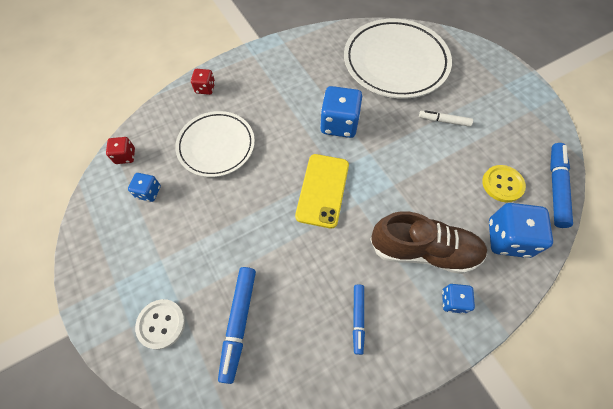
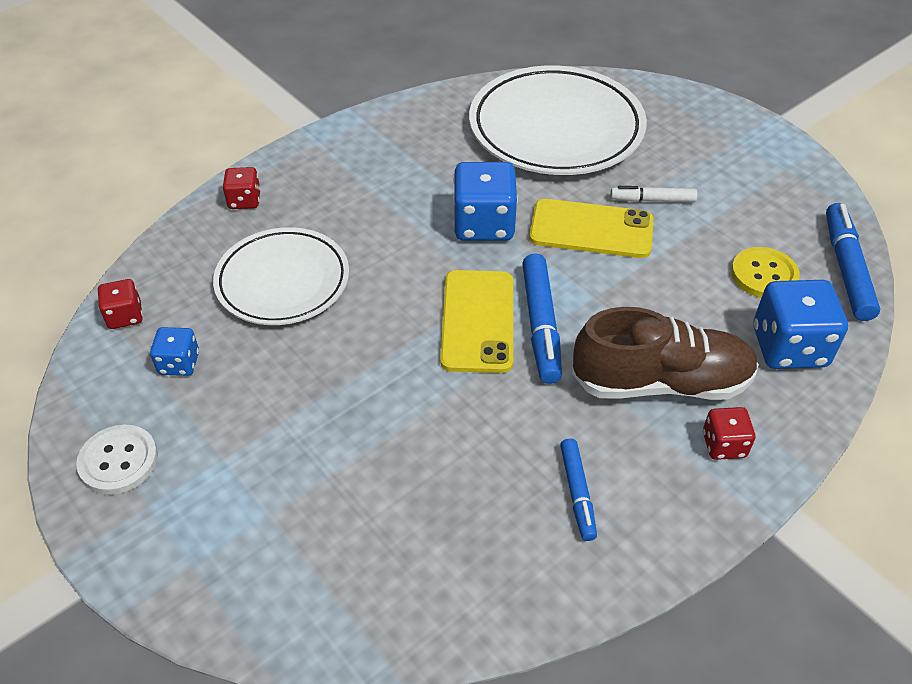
camera: 10 degrees left, 15 degrees down
white button [135,299,185,349] -> white button moved to [76,425,158,495]
blue marker [218,267,256,384] -> blue marker moved to [522,254,562,384]
blue dice [442,284,475,314] -> red dice [703,407,755,460]
none -> yellow phone [529,199,654,258]

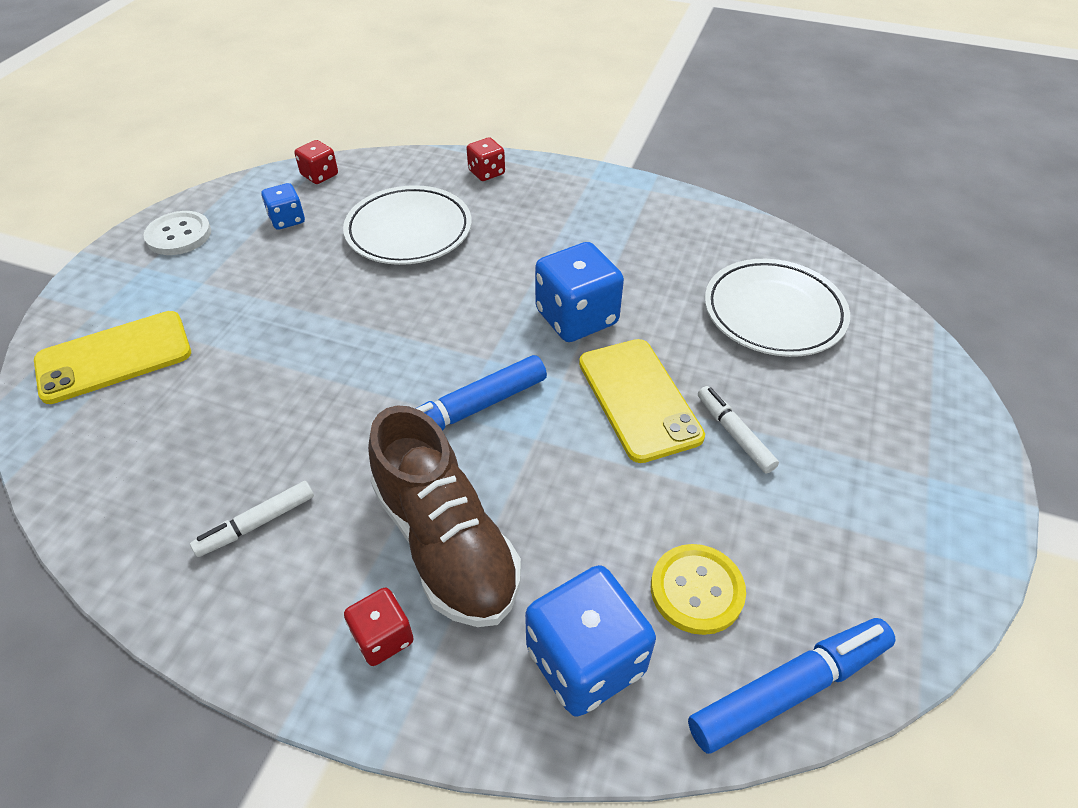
camera: 60 degrees right, 0 degrees up
yellow phone [440,270,513,373] -> yellow phone moved to [34,311,191,404]
white plate [469,65,647,175] -> white plate [705,259,850,357], size x0.65
blue marker [560,438,597,541] -> white marker [190,481,314,557]

